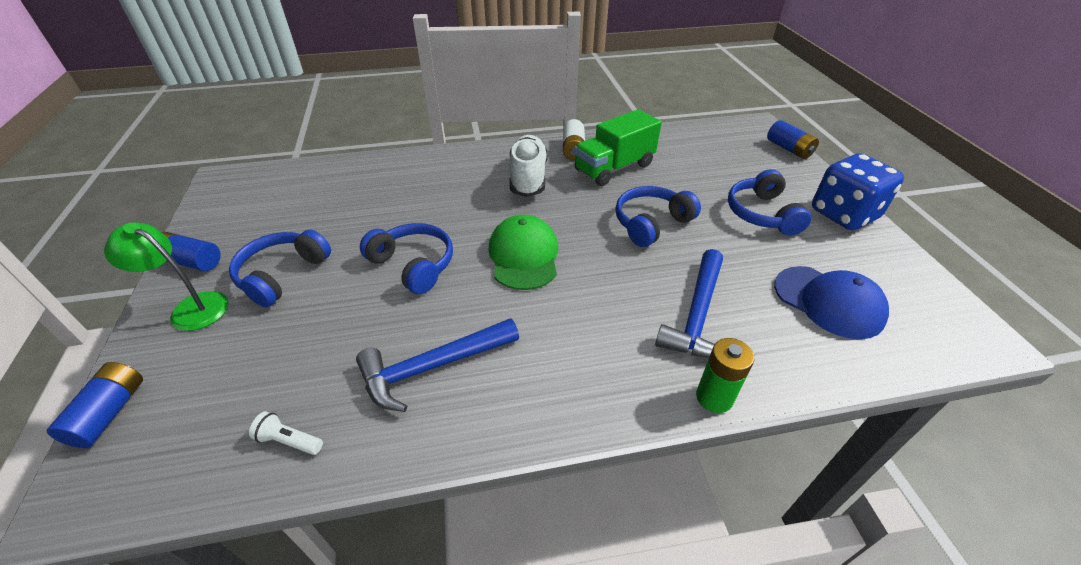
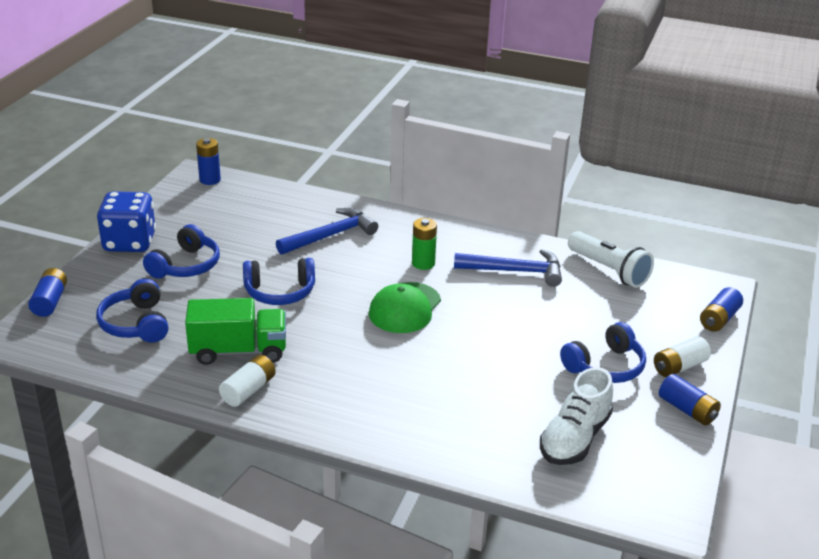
camera: 150 degrees left, 10 degrees down
green lamp [104,223,229,331] -> white battery [654,336,711,377]
white flashlight [249,411,323,455] -> white flashlight [568,231,654,288], size x2.21
blue headphones [360,223,453,294] -> blue headphones moved to [96,278,168,343]
white shoe [509,135,548,197] -> white shoe moved to [540,367,613,465]
green battery [696,338,754,413] -> green battery moved to [412,218,437,270]
blue cap [774,266,889,339] -> none
none -> blue battery [196,138,221,185]

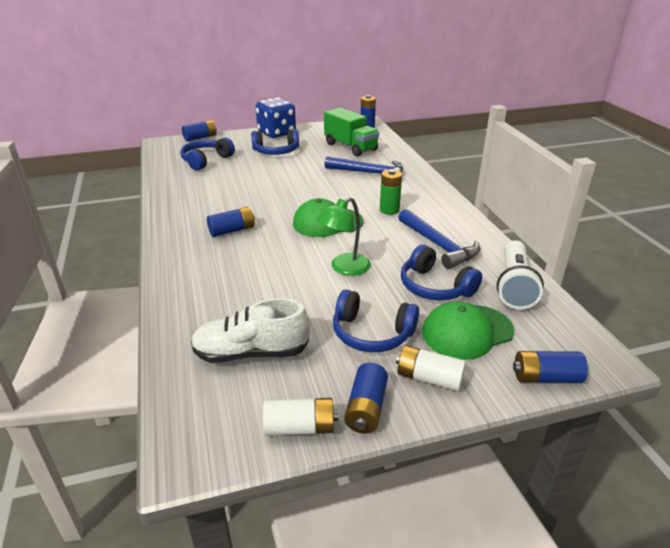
camera: 55 degrees right, 0 degrees up
green truck [185,298,286,365] -> green truck moved to [324,108,379,156]
white battery [219,355,276,407] -> white battery moved to [263,398,338,436]
blue headphones [243,258,315,305] -> blue headphones moved to [401,245,482,300]
none -> blue battery [207,207,255,237]
none -> green lamp [316,197,371,276]
none -> green cap [422,301,514,360]

